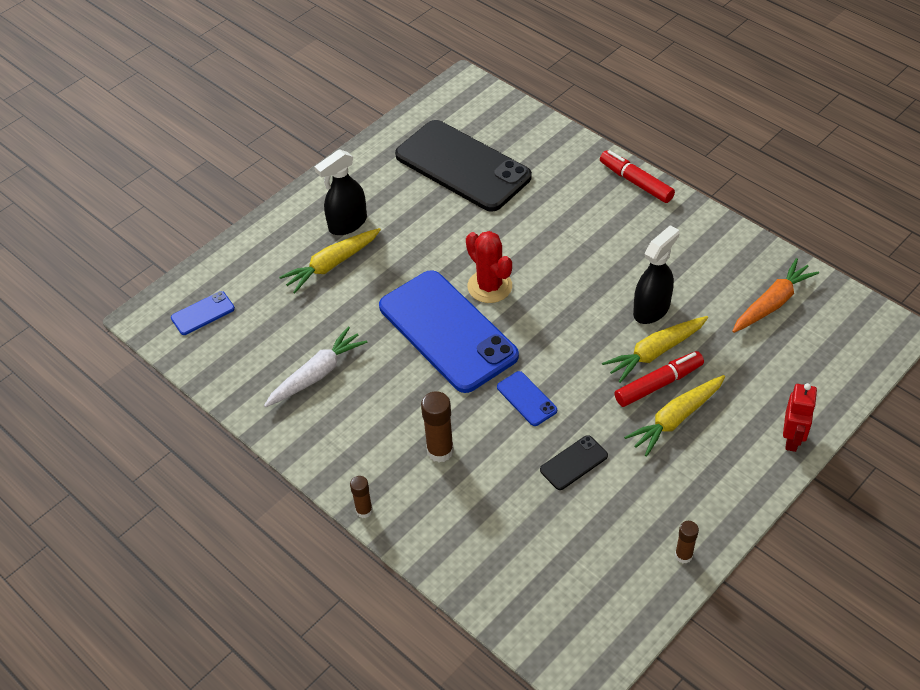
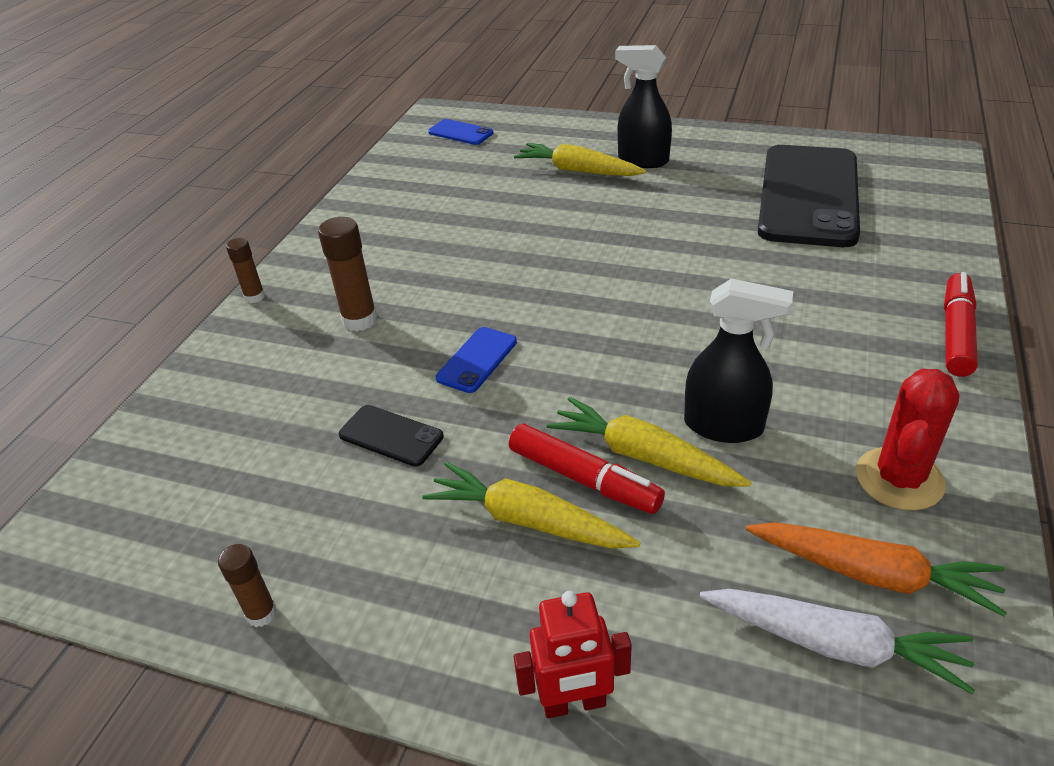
camera: 65 degrees right, 10 degrees down
white carrot [264,327,367,407] -> white carrot moved to [699,589,975,694]
blue phone [379,270,519,393] -> none
red cactus [466,231,512,303] -> red cactus moved to [856,369,959,511]

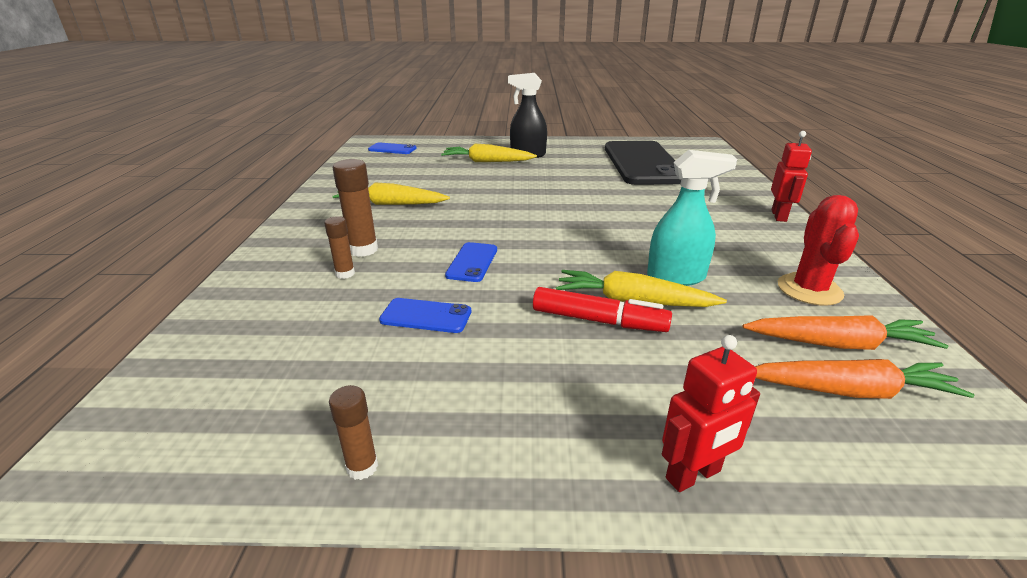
camera: 20 degrees left, 10 degrees down
brown glue stick [226,238,265,303] -> brown glue stick moved to [324,216,355,279]
black phone [339,405,444,467] -> blue phone [379,298,471,333]
yellow carrot [422,462,640,549] -> yellow carrot moved to [332,183,450,205]
black spray bottle [684,278,793,443] -> turquoise spray bottle [647,150,737,286]
white carrot [699,589,975,694] -> orange carrot [755,359,975,399]
red marker [944,272,978,377] -> red robot [771,131,812,222]

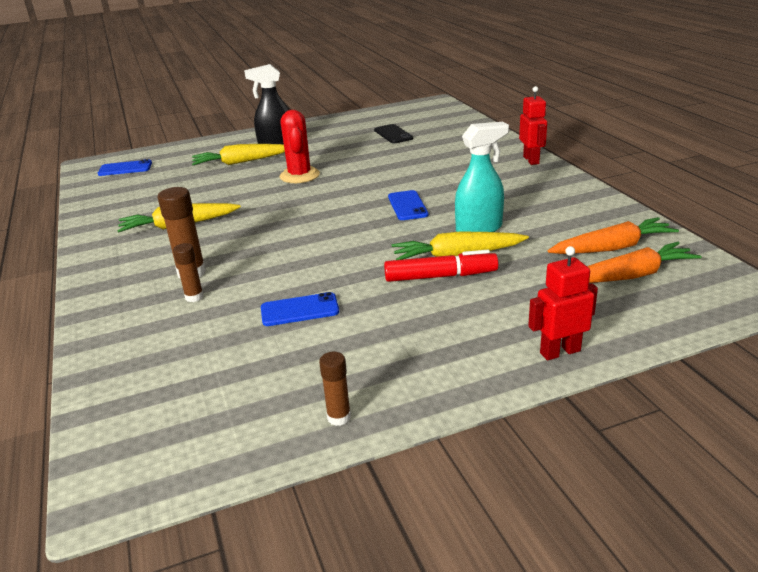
camera: 20 degrees left, 0 degrees up
blue phone [445,242,497,282] -> blue phone moved to [388,190,428,220]
black phone [605,141,681,185] -> black phone [374,124,413,143], size x0.41
red robot [662,335,760,492] -> red robot turned 150 degrees counterclockwise [528,246,598,361]
red cactus [778,195,859,306] -> red cactus moved to [280,110,320,183]

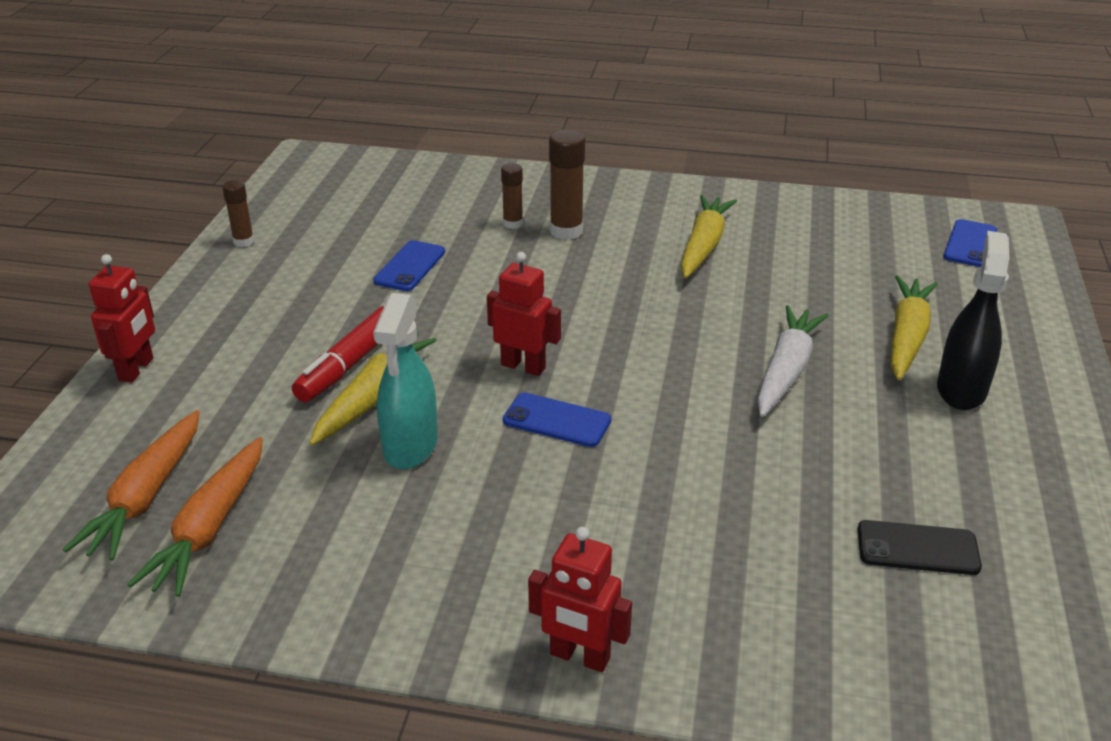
camera: 120 degrees right, 5 degrees up
red cactus [280,110,320,183] -> white carrot [757,305,829,417]
none -> red robot [487,252,561,376]

